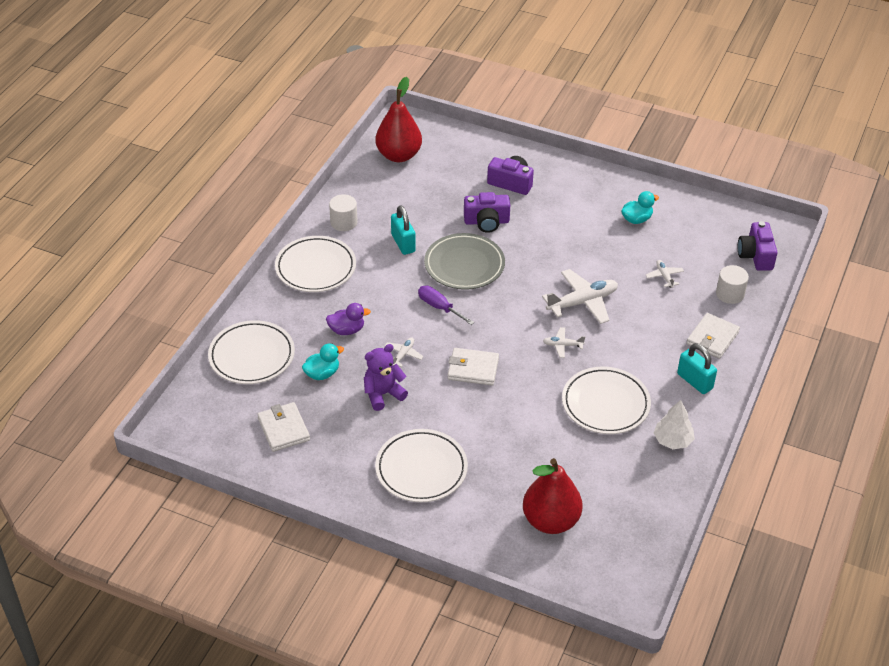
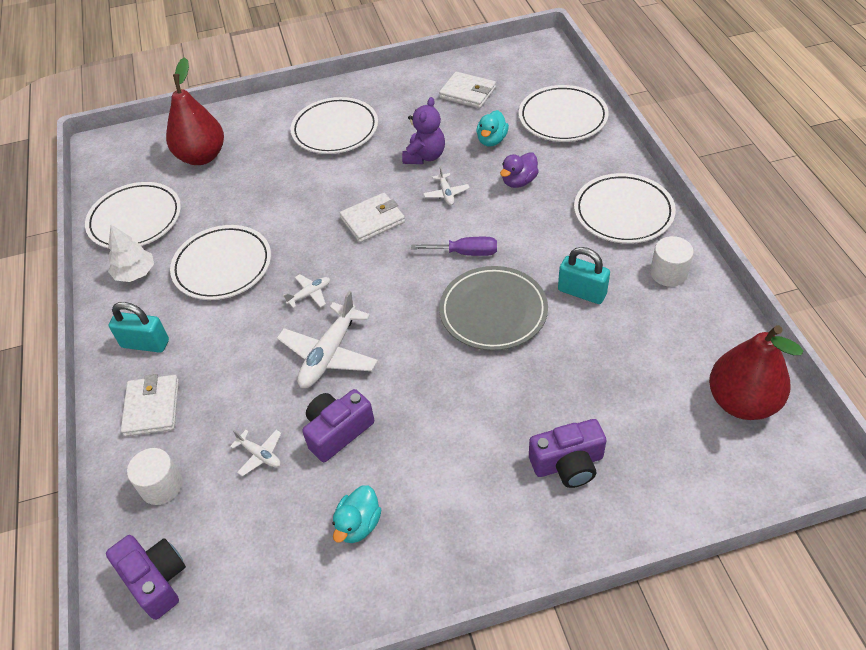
camera: 145 degrees right, 5 degrees up
purple camera [464,192,510,233] -> purple camera moved to [302,389,374,462]
none -> white plate [85,182,181,249]

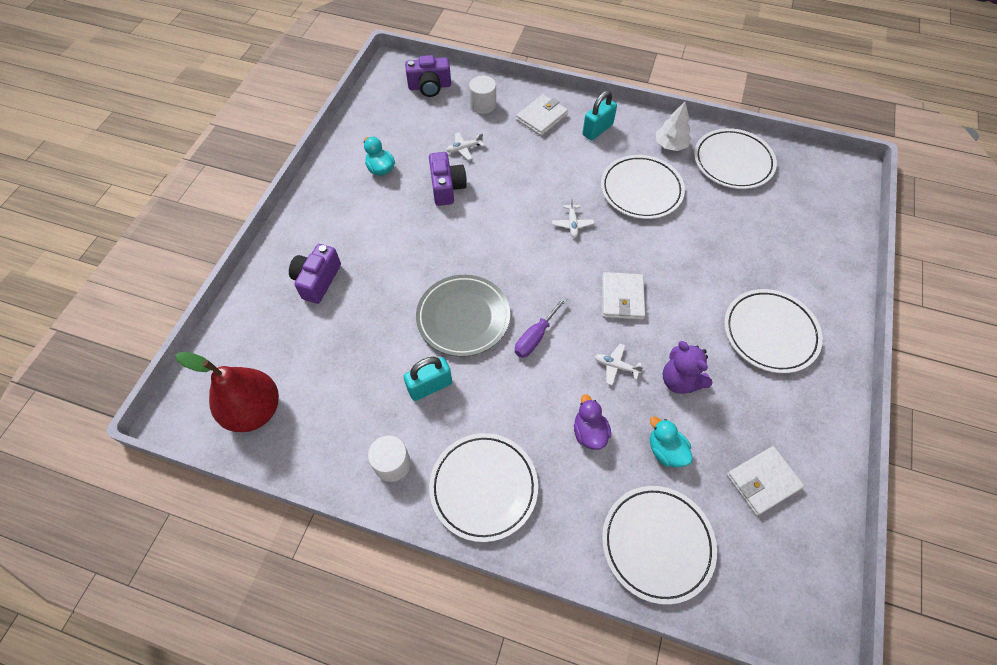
camera: 120 degrees right, 10 degrees up
white wallet [121,374,179,437] -> white wallet turned 75 degrees counterclockwise [516,94,568,136]
red pear [166,57,224,165] -> none
white plane [277,291,378,388] -> none

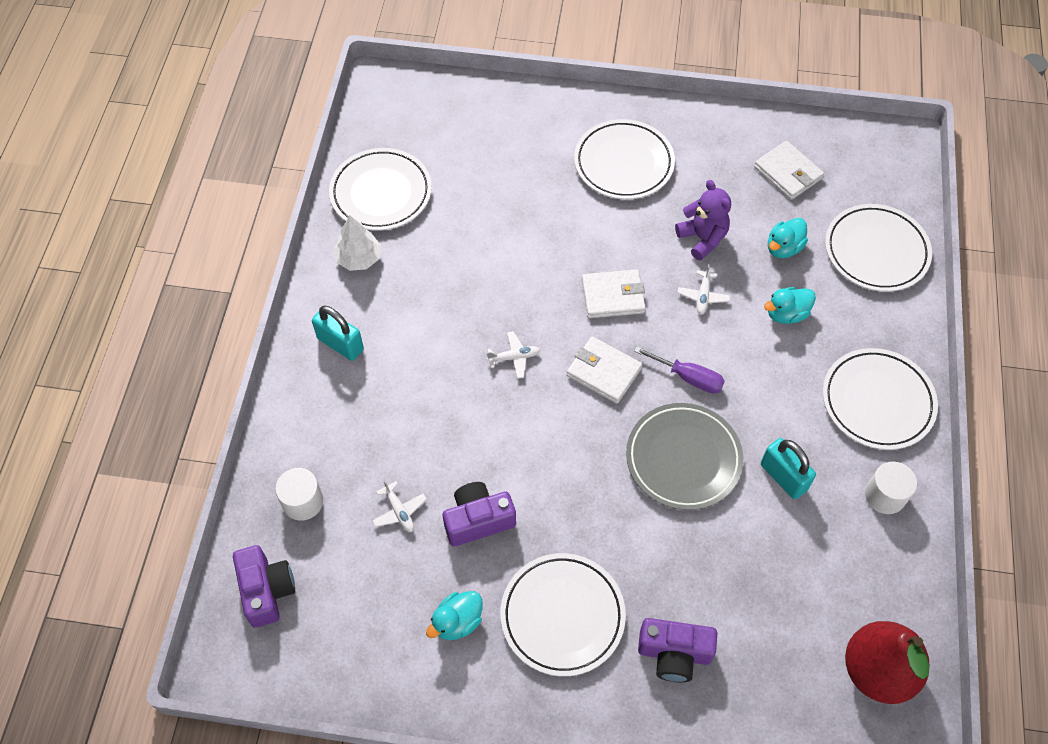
camera: 100 degrees left, 0 degrees up
white wallet [516,94,568,136] -> white wallet moved to [567,336,642,404]
purple duck [574,394,611,450] -> turquoise duck [764,287,816,324]
white plate [601,155,685,219] -> white plate moved to [500,553,626,676]
purple teddy bear [663,341,712,394] -> purple teddy bear turned 75 degrees counterclockwise [675,180,731,261]

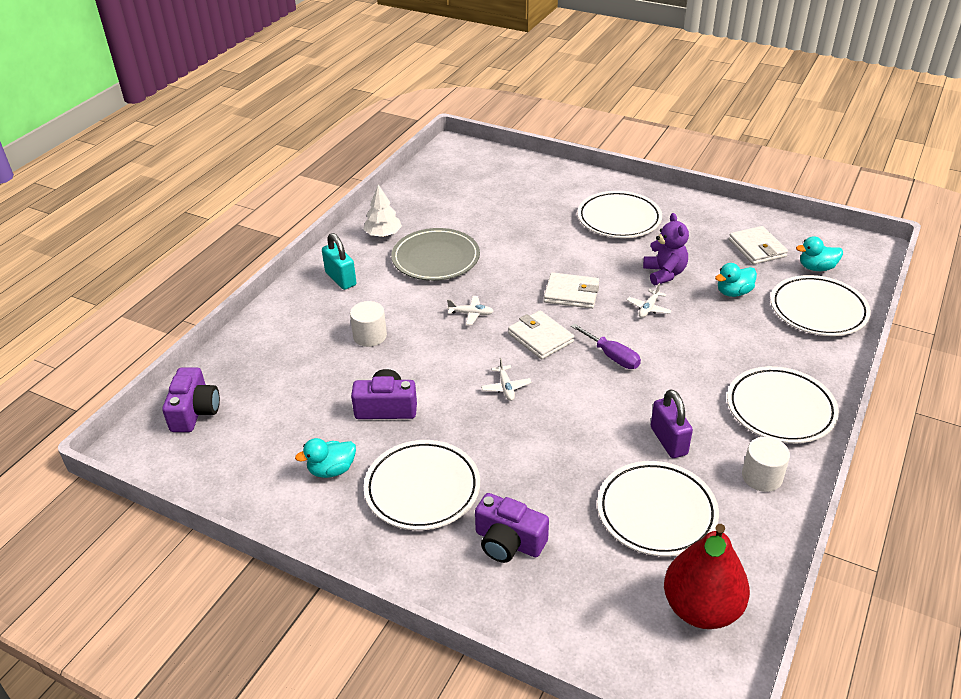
camera: 20 degrees right, 20 degrees down
white cylinder [275,468,323,521] -> white cylinder moved to [350,301,387,347]
white plate [329,148,432,231] -> white plate moved to [597,461,719,557]
white plane [372,480,427,532] -> white plane moved to [481,358,532,401]
grey plate [626,403,743,510] -> grey plate moved to [391,228,480,281]
turquoise padlock [761,438,816,499] -> purple padlock [651,389,693,458]
turquoise duck [764,287,816,324] -> turquoise duck moved to [796,236,843,271]

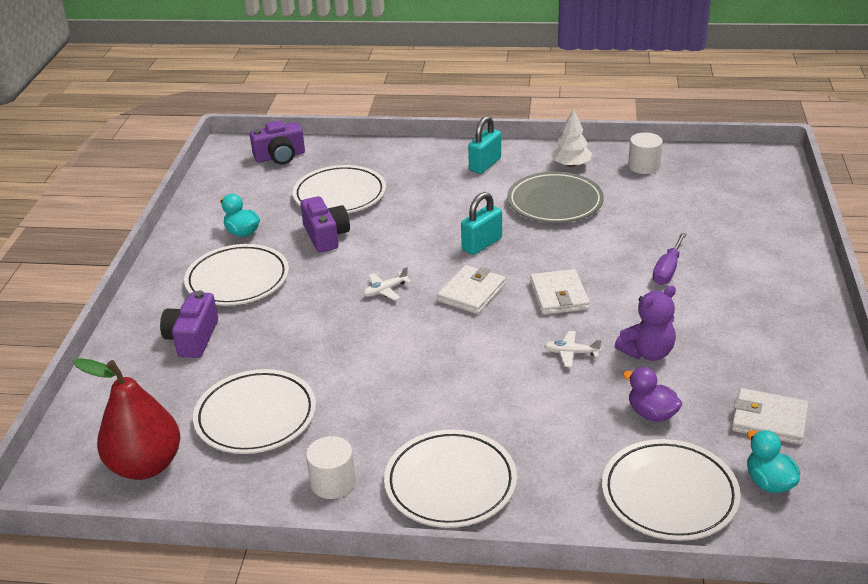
camera: 70 degrees right, 5 degrees down
white cylinder [350,301,387,347] -> white cylinder moved to [628,132,663,174]
white plane [447,296,494,325] -> turquoise padlock [461,192,502,255]
purple screwdriver [571,323,641,369] -> purple screwdriver moved to [652,233,686,285]
white plate [577,191,662,238] -> white plate moved to [293,165,386,213]
purple padlock [651,389,693,458] -> none
turquoise duck [715,263,757,297] -> purple duck [623,367,682,422]
white wallet [729,226,788,265] -> white wallet turned 60 degrees clockwise [732,388,809,445]

